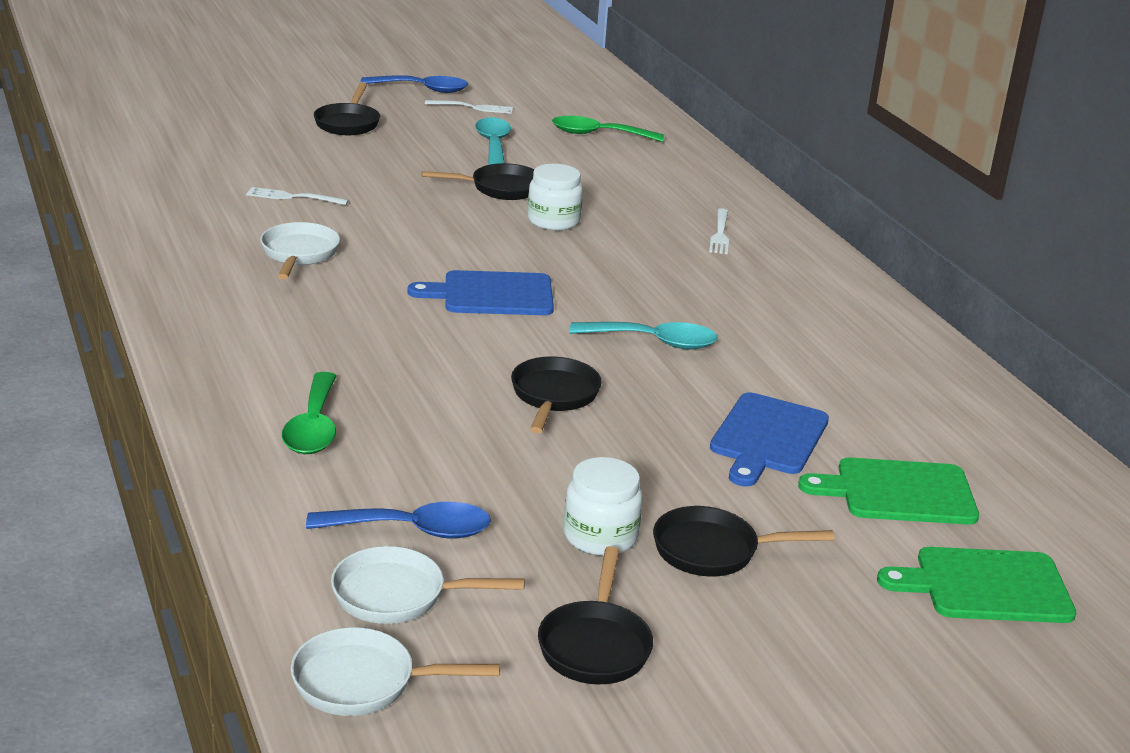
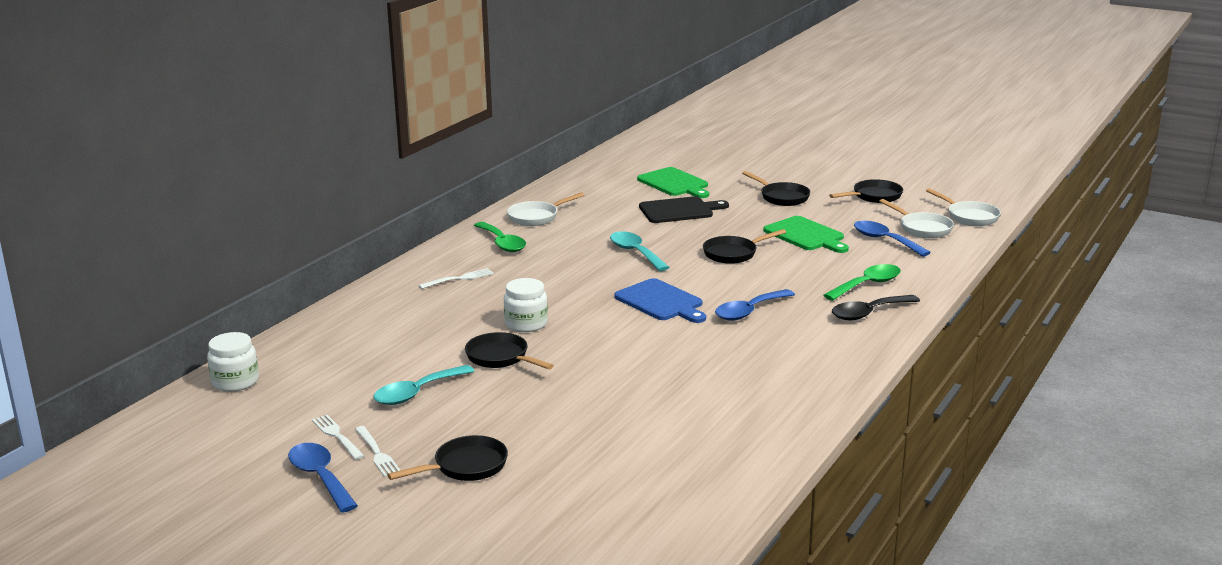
camera: 125 degrees left, 5 degrees down
white fork [246,187,349,205] -> white fork moved to [355,426,401,477]
white pan [260,222,340,279] -> white pan moved to [507,192,584,226]
green spoon [552,116,664,142] -> green spoon moved to [474,222,526,252]
white jar [564,457,643,556] -> white jar moved to [207,332,259,392]
blue cutting board [710,392,829,486] -> black cutting board [639,196,729,223]
green cutting board [877,547,1076,623] -> green cutting board moved to [763,216,849,253]
none -> blue spoon [715,289,795,321]
none -> black spoon [832,295,920,320]

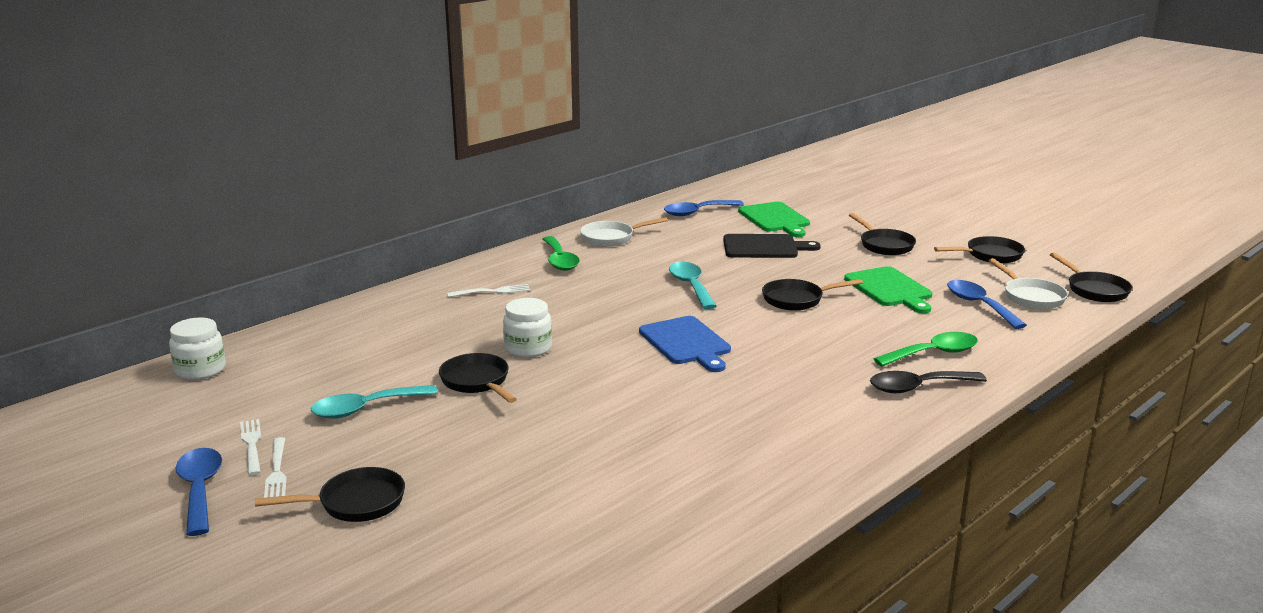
camera: 15 degrees right, 0 degrees up
blue spoon [715,289,795,321] -> blue spoon moved to [664,200,744,216]
white pan [926,188,1001,226] -> black pan [1050,252,1132,302]

